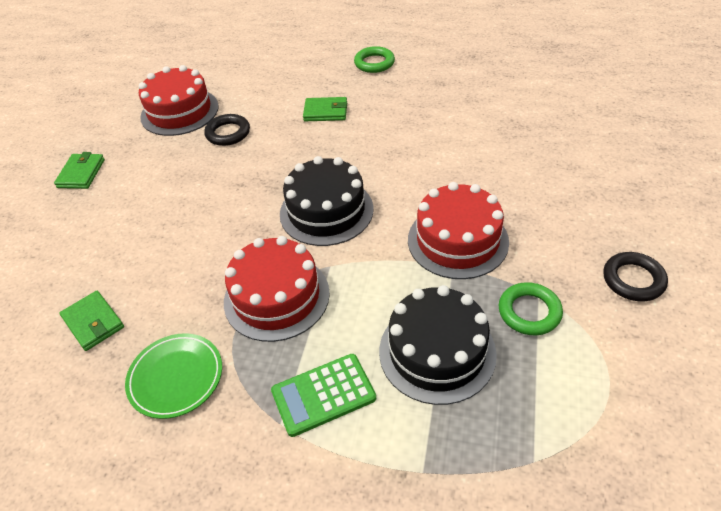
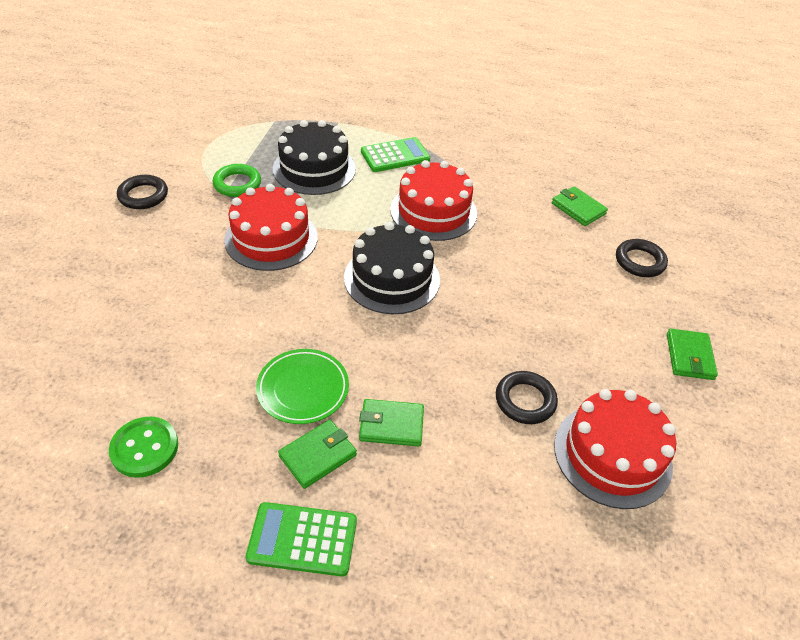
camera: 175 degrees right, 0 degrees up
green plate [125,333,222,419] -> green plate moved to [256,349,349,424]
green ring [354,46,395,73] -> green calculator [245,502,357,577]
none -> green button [109,417,178,478]
none -> green wallet [278,420,357,489]
none -> black ring [616,239,668,277]

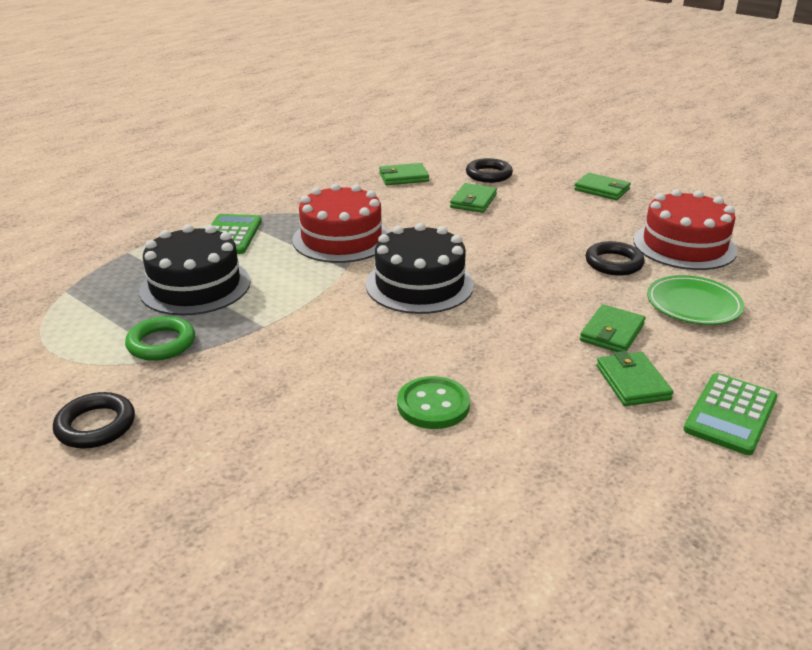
camera: 60 degrees left, 15 degrees down
green button [109,417,178,478] -> green button moved to [397,376,470,429]
red cake [224,184,318,271] -> none
green plate [256,349,349,424] -> green plate moved to [647,275,744,325]
none -> green wallet [450,183,497,213]

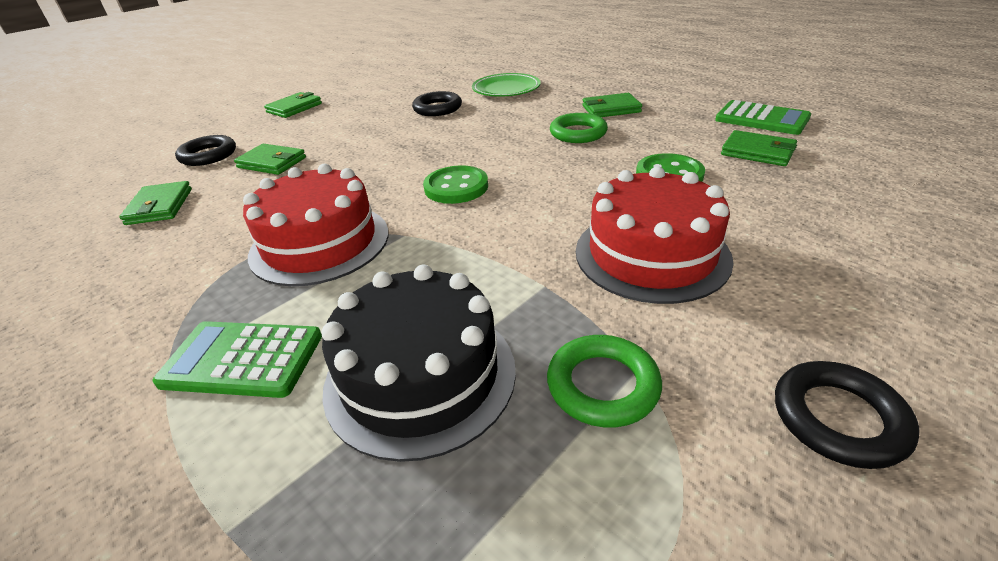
camera: 85 degrees left, 5 degrees up
black cake [366,223,474,314] -> green button [423,165,488,204]
green wallet [580,304,645,352] -> green wallet moved to [721,130,797,166]
red cake [634,189,737,270] -> red cake moved to [576,166,734,304]
green calculator [683,373,777,455] -> green calculator moved to [715,100,811,135]
none -> green ring [550,113,608,143]

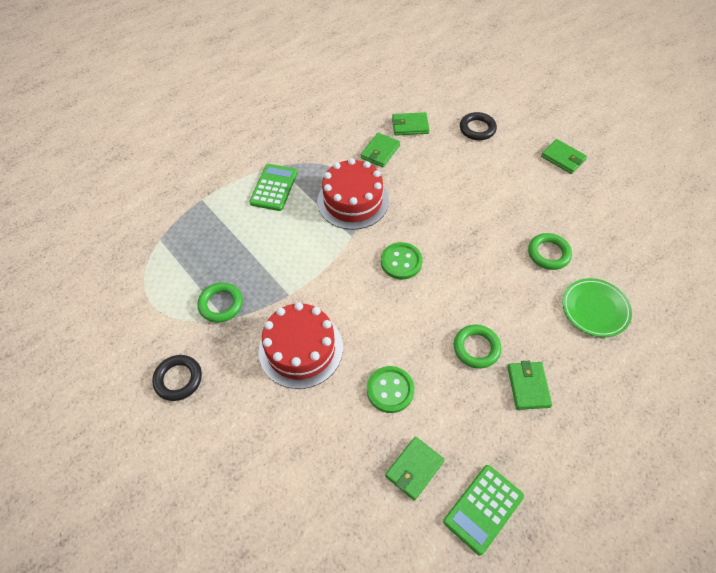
camera: 95 degrees right, 20 degrees up
green wallet [234,144,306,175] -> green wallet moved to [361,133,400,167]
black cake [321,264,516,462] -> none
black ring [412,91,462,116] -> green ring [528,233,572,270]

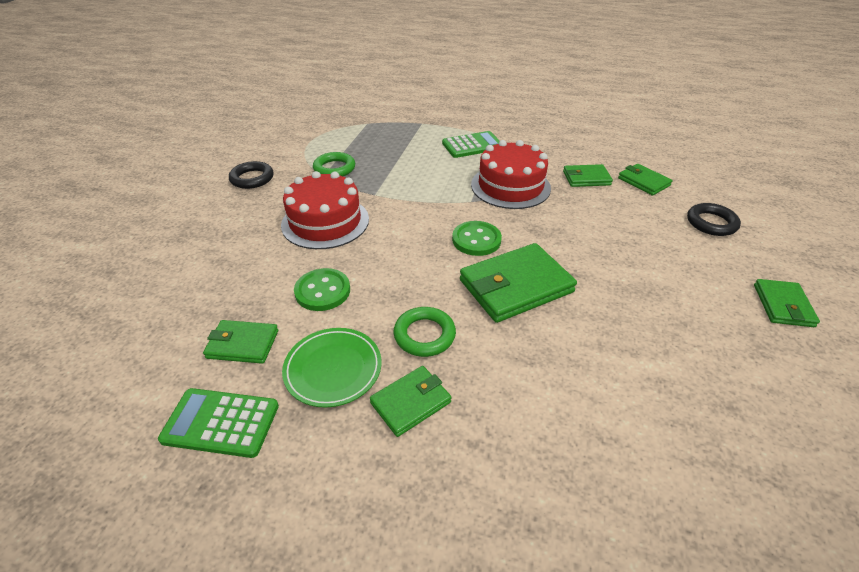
camera: 55 degrees right, 15 degrees down
green ring [528,233,572,270] -> none
green plate [562,278,632,337] -> green plate moved to [282,328,382,407]
none -> green wallet [460,243,577,323]

